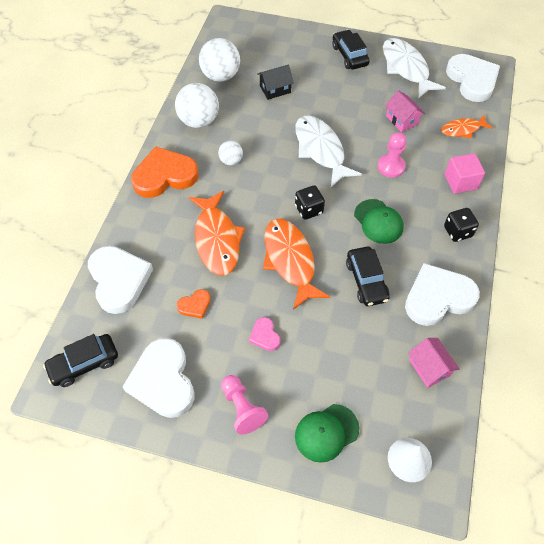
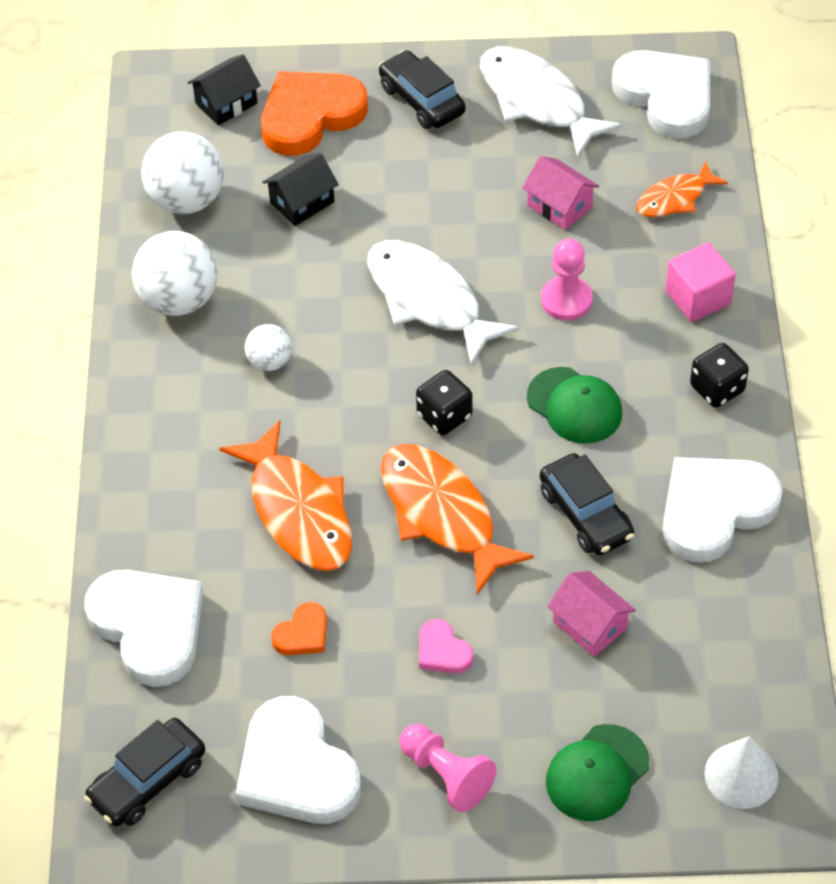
camera: 15 degrees left, 5 degrees down
orange heart [131,146,199,198] -> orange heart moved to [261,71,368,156]
pink house [408,338,459,388] -> pink house moved to [547,571,636,657]
none -> black house [187,54,261,125]

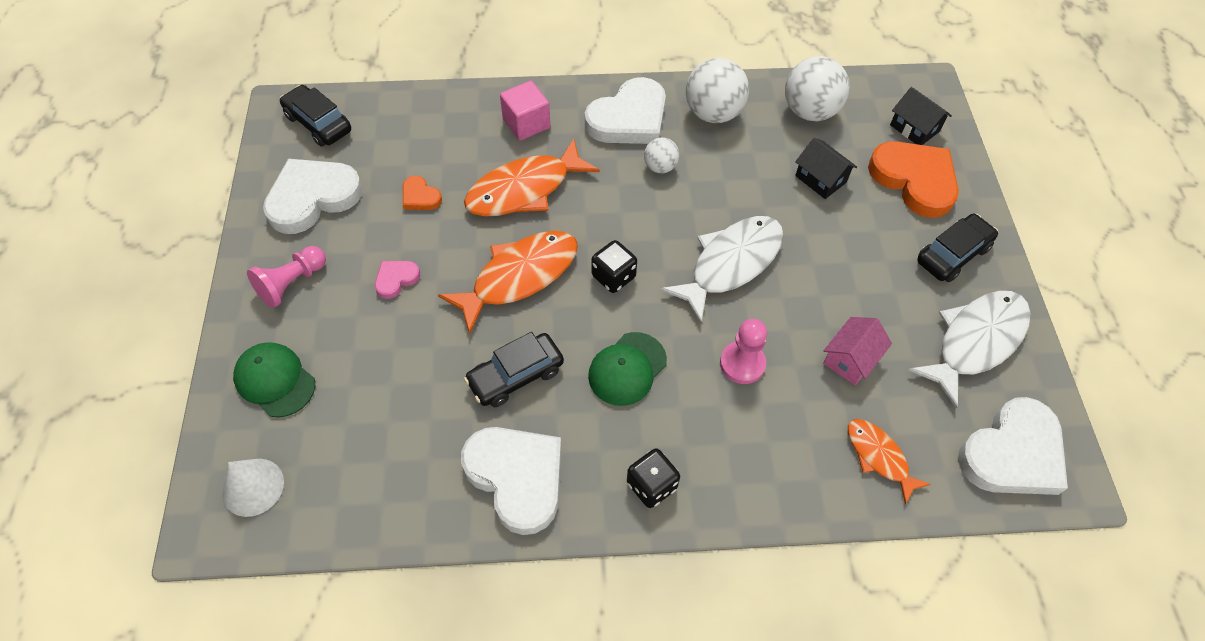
camera: 85 degrees right, 5 degrees up
white heart [84,570,203,687] -> white heart moved to [585,77,666,144]
pink house [547,571,636,657] -> none
pink cube [665,243,736,322] -> pink cube moved to [500,81,550,141]

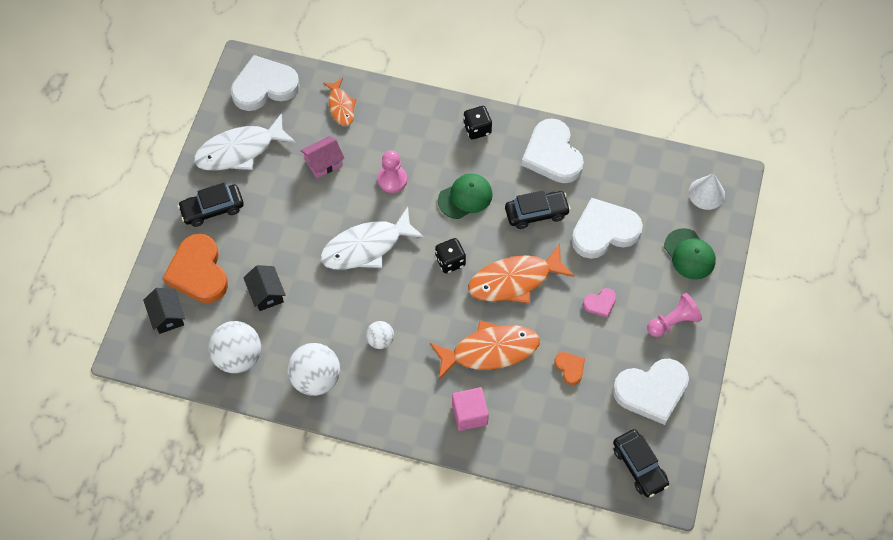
camera: 160 degrees left, 5 degrees up
white heart [585,77,666,144] -> white heart moved to [572,198,643,259]

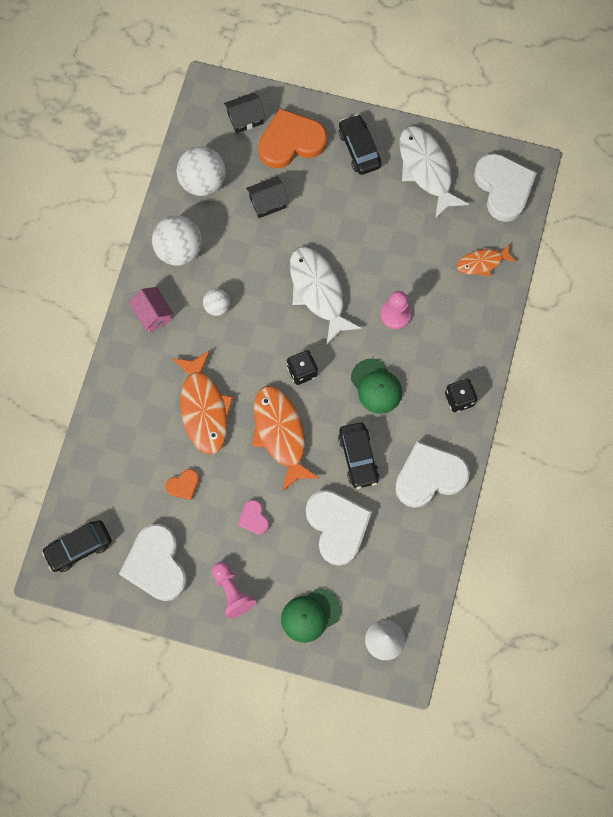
camera: 90 degrees right, 10 degrees up
pink house [301,136,345,178] -> pink house moved to [129,287,174,333]
pink cube [452,387,489,431] -> none

